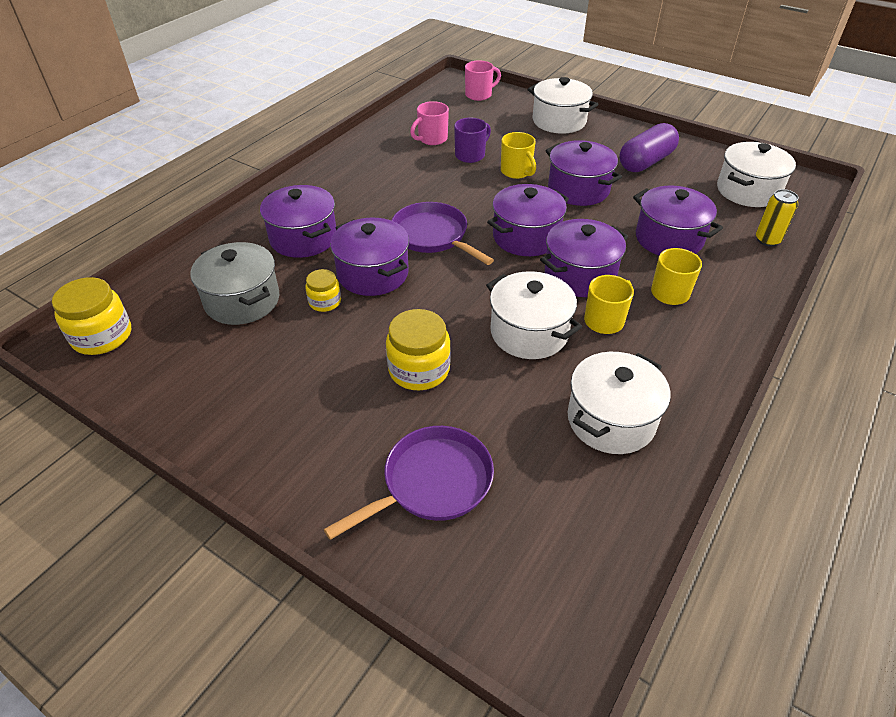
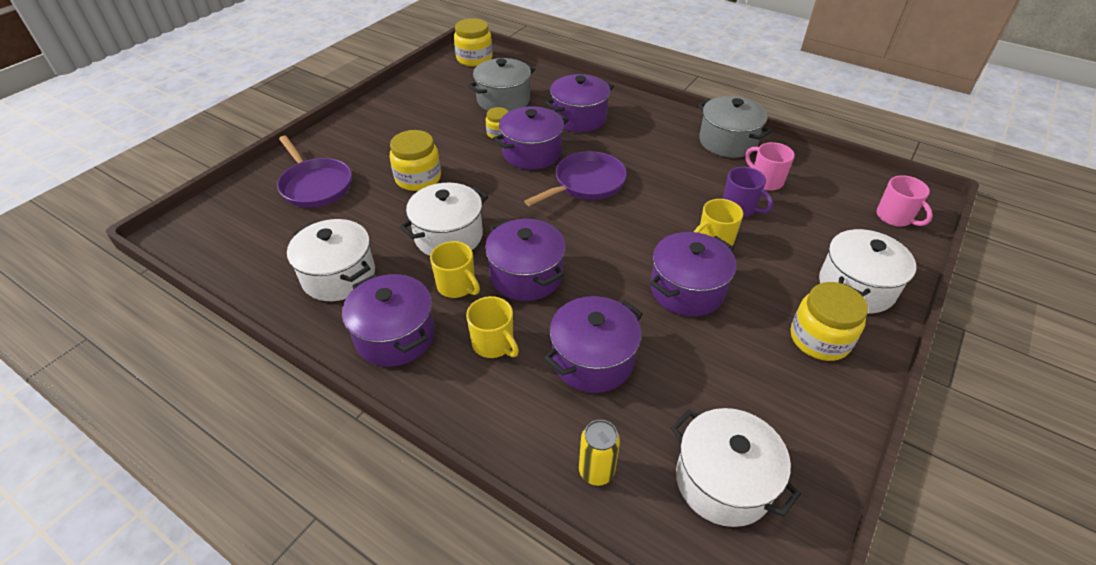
camera: 90 degrees right, 0 degrees up
purple pot [487,184,569,256] -> purple pot moved to [342,274,435,367]
purple capsule [619,123,679,172] -> none
none -> grey pot [698,96,772,158]
none -> yellow jar [791,282,868,361]

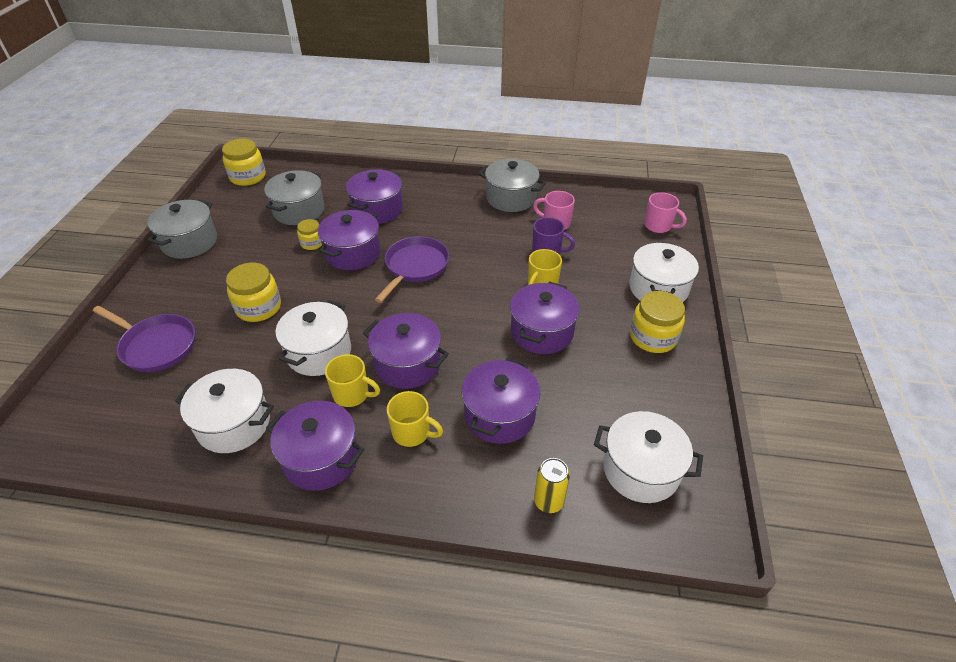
camera: 25 degrees left, 0 degrees up
none -> grey pot [148,200,217,259]

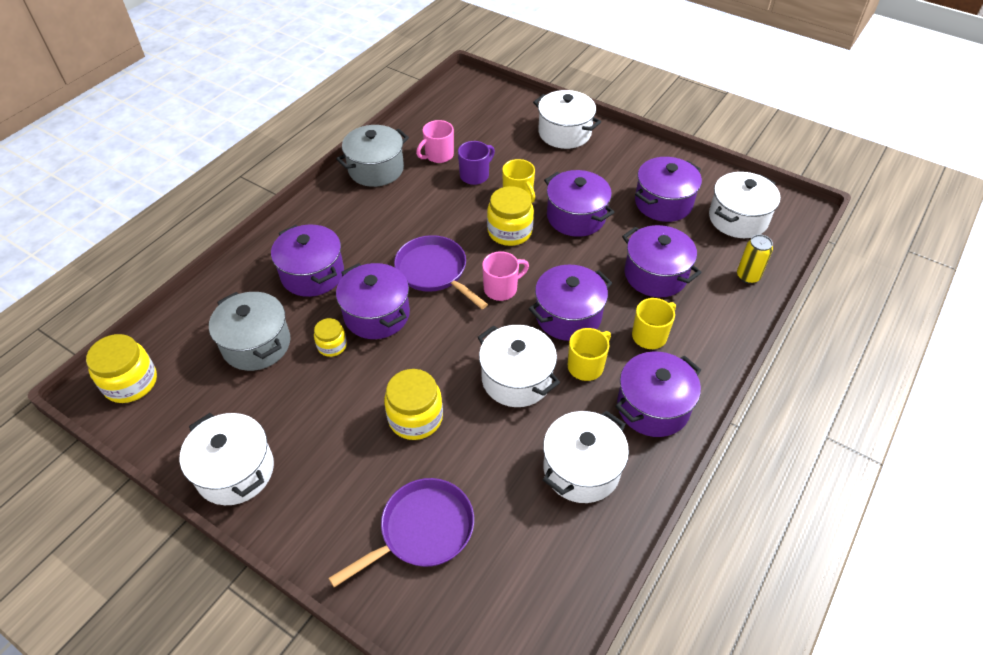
camera: 65 degrees left, 5 degrees up
grey pot [148,200,217,259] -> white pot [180,413,274,505]
yellow jar [630,291,685,353] -> yellow jar moved to [487,186,534,246]
pink mug [644,192,687,233] -> pink mug moved to [482,251,529,301]
none -> purple pot [635,157,702,222]

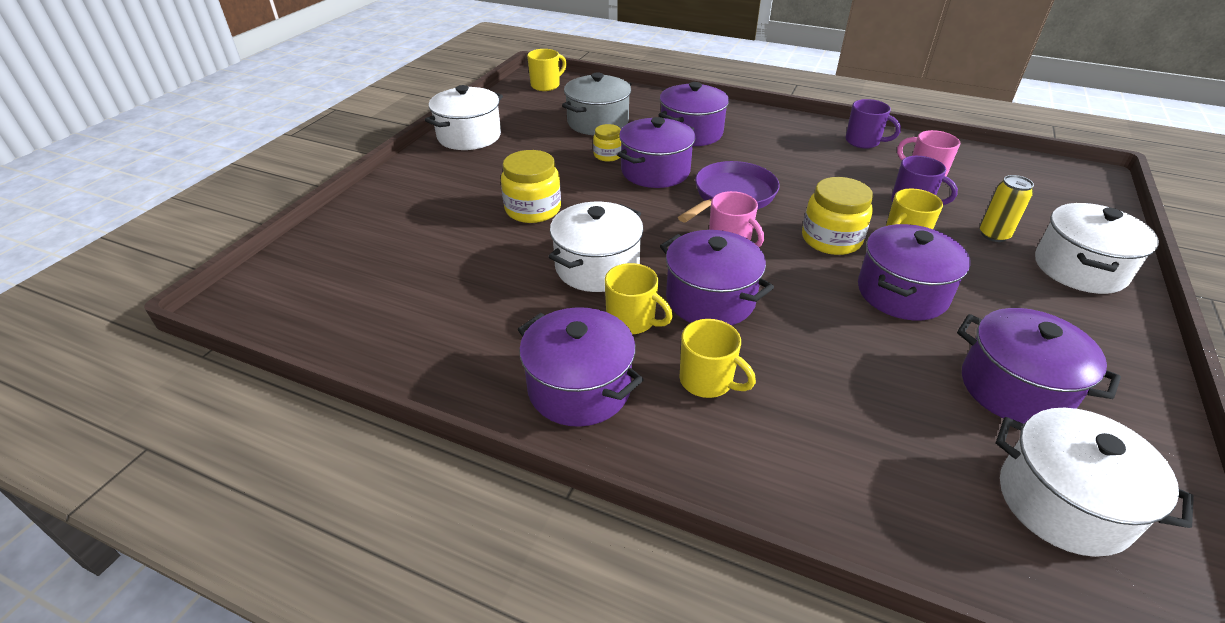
camera: 80 degrees right, 10 degrees down
yellow jar [86,334,157,403] -> yellow mug [527,49,567,91]
purple pan [329,478,474,587] -> none
grey pot [336,125,409,187] -> purple mug [846,99,901,148]
white pot [543,410,629,503] -> none
purple pot [622,225,702,297] -> none
yellow can [737,234,773,284] -> yellow can moved to [980,175,1034,242]

